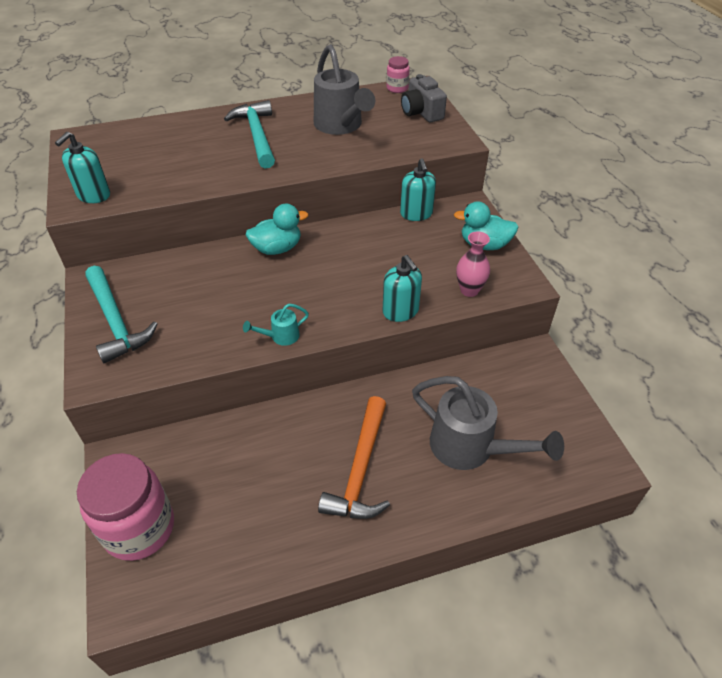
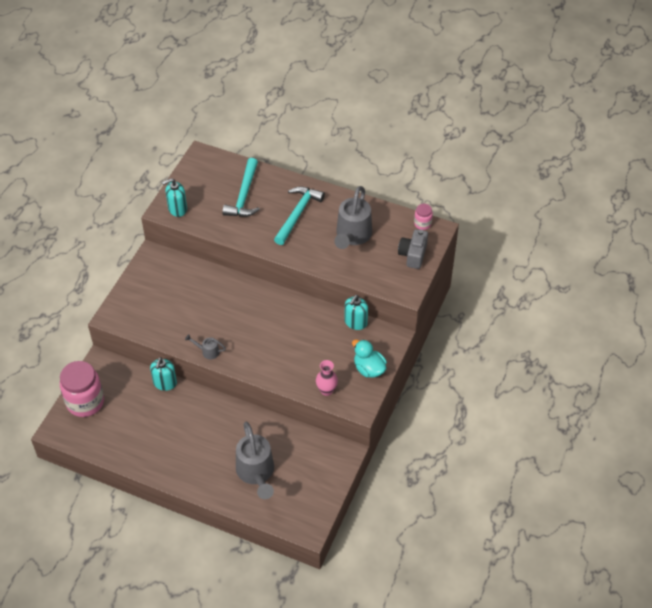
camera: 40 degrees right, 5 degrees up
turquoise hammer [85,266,157,363] -> turquoise hammer moved to [222,158,260,217]
turquoise watering can [243,303,309,346] -> grey watering can [185,334,226,360]
turquoise duck [246,204,308,255] -> none
orange hammer [318,396,390,519] -> none
turquoise soap dispenser [383,255,422,322] -> turquoise soap dispenser moved to [150,357,177,391]

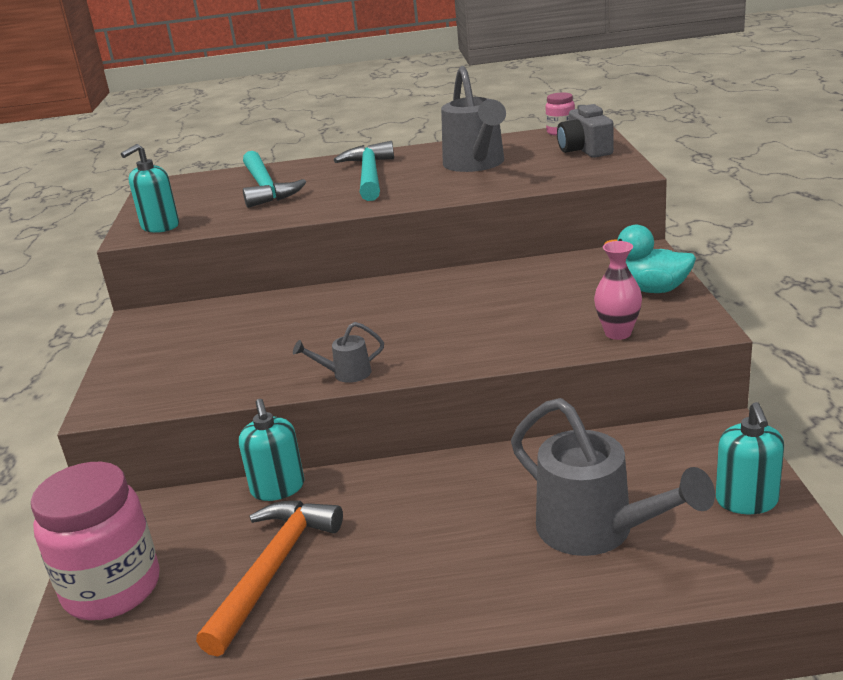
camera: 25 degrees left, 25 degrees down
turquoise soap dispenser [344,295,368,330] -> turquoise soap dispenser moved to [716,402,784,514]
none -> orange hammer [196,500,343,657]

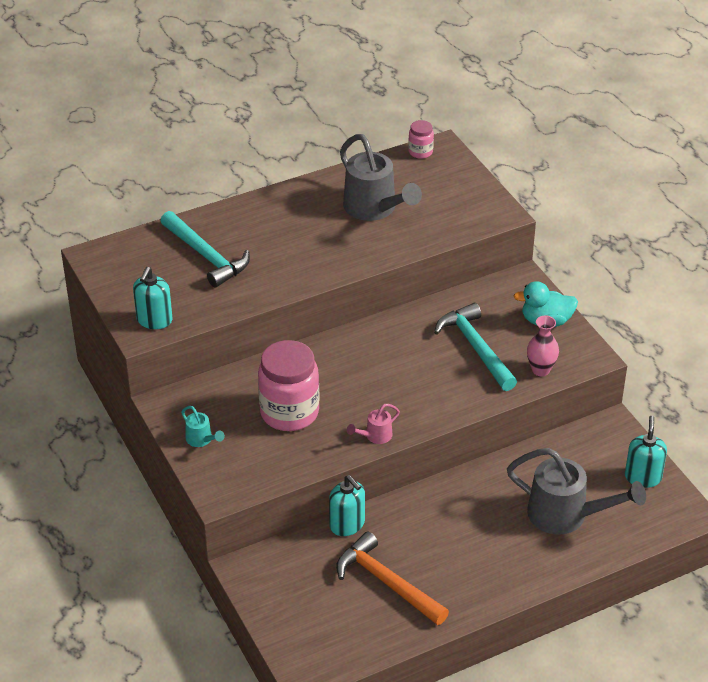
camera: 25 degrees left, 15 degrees up
pink jar [31,462,160,620] -> pink jar moved to [258,340,320,431]
orange hammer [196,500,343,657] -> orange hammer turned 45 degrees counterclockwise [336,531,449,625]
grey watering can [293,322,384,383] -> pink watering can [347,404,400,444]
turquoise hammer [334,141,394,201] -> turquoise hammer moved to [434,303,517,391]
grey camera [557,104,614,158] -> none
turquoise soap dispenser [716,402,784,514] -> turquoise soap dispenser turned 150 degrees counterclockwise [625,416,667,488]
none -> turquoise watering can [181,406,225,447]

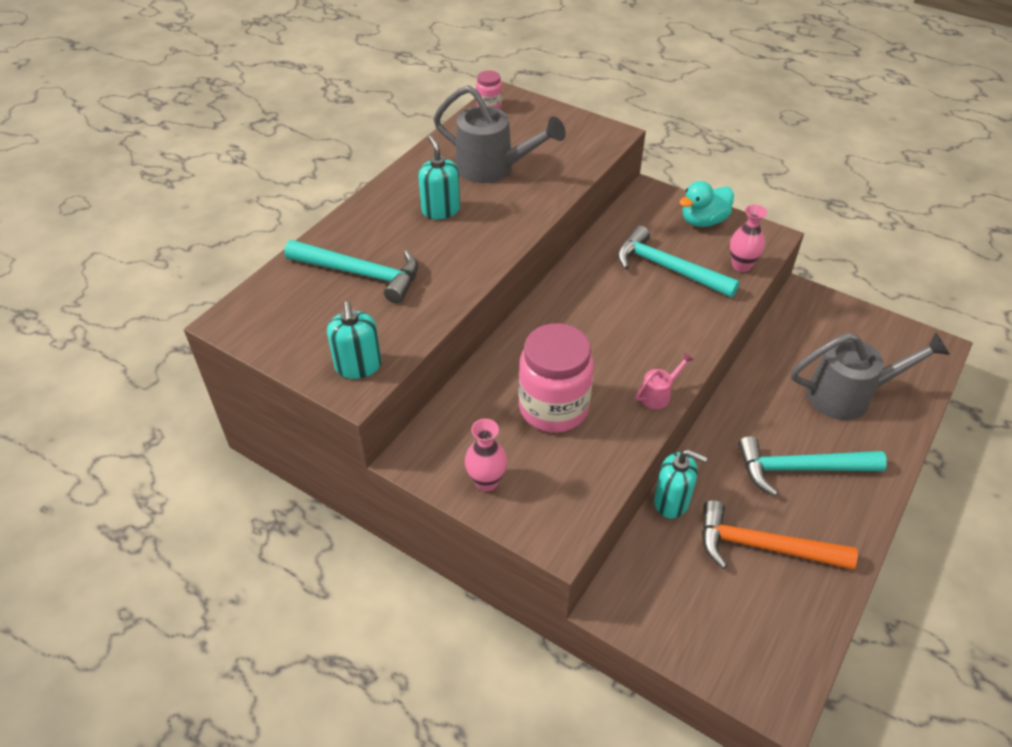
camera: 30 degrees left, 5 degrees up
turquoise watering can [181,406,225,447] -> pink vase [465,419,507,491]
pink watering can [347,404,400,444] -> pink watering can turned 150 degrees counterclockwise [635,352,694,409]
turquoise soap dispenser [625,416,667,488] -> turquoise soap dispenser moved to [418,135,460,219]
none -> turquoise hammer [738,436,887,496]

